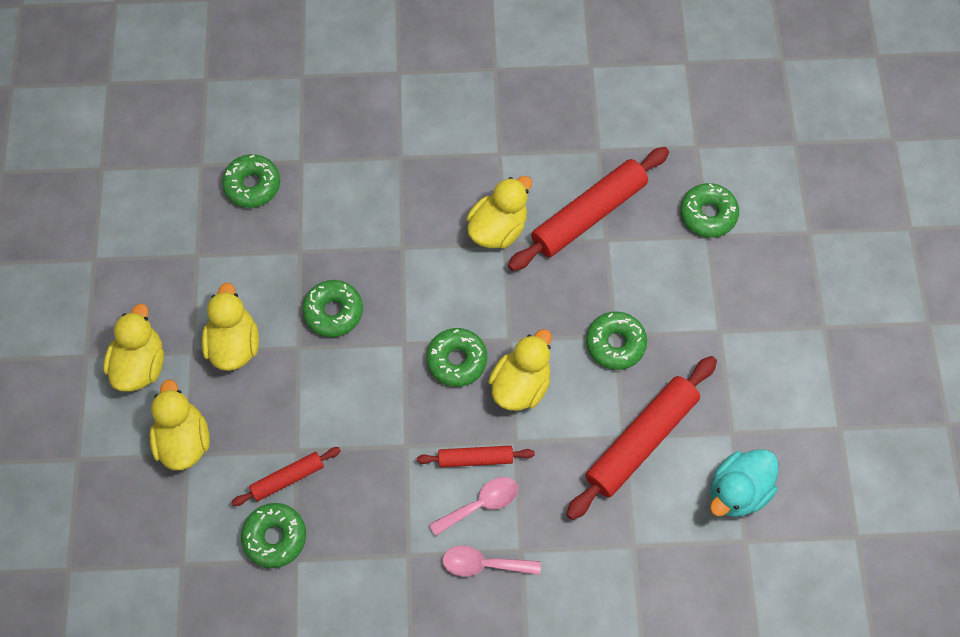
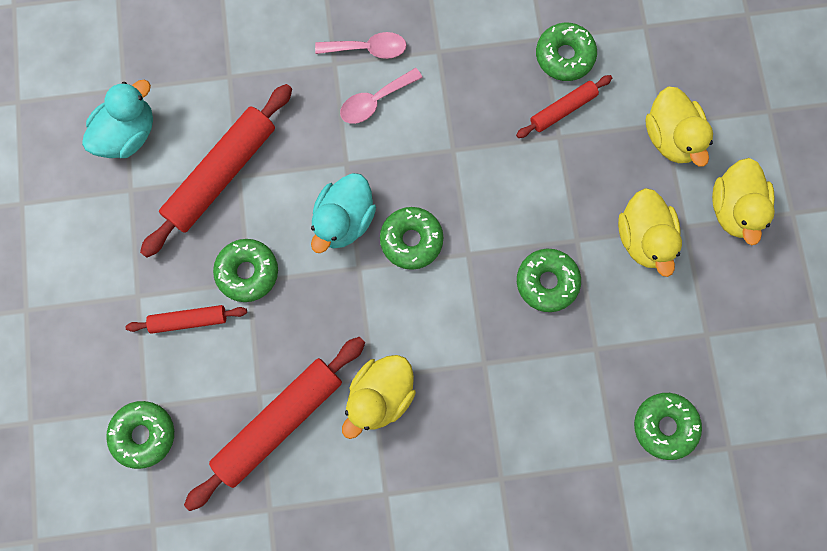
camera: 175 degrees right, 10 degrees up
red rolling pin [417,445,535,467] -> red rolling pin moved to [125,305,247,334]
yellow duck [488,329,552,411] -> turquoise duck [311,173,376,253]

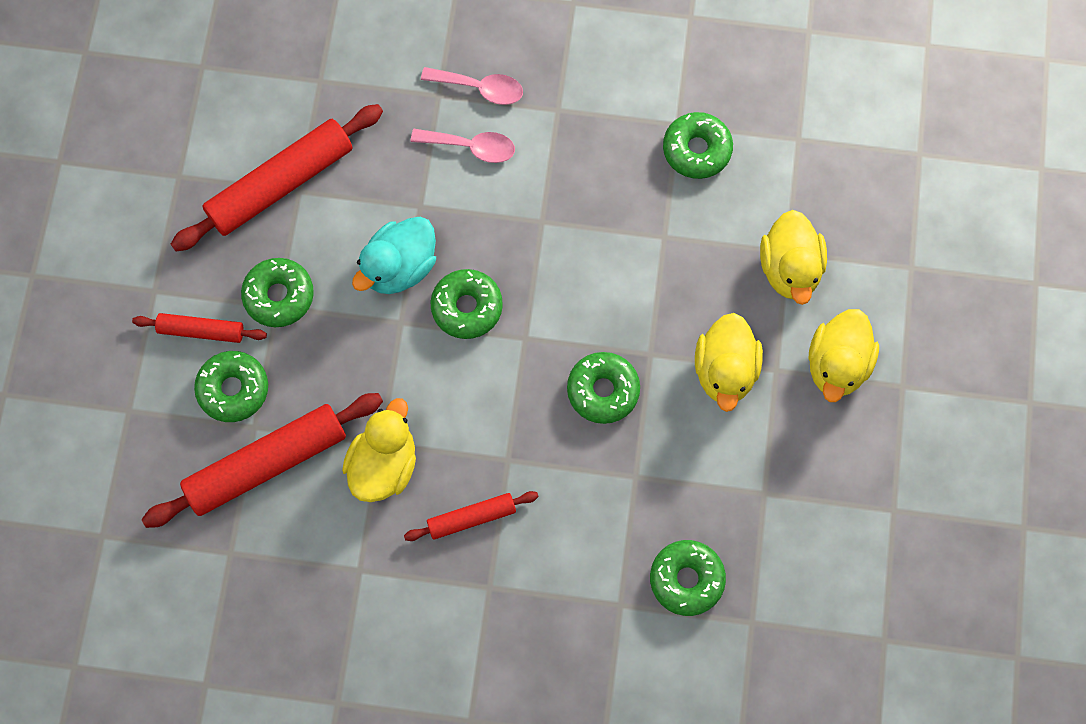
camera: 15 degrees right, 5 degrees down
turquoise duck [82,80,153,158] -> none
green donut [106,401,174,469] -> green donut moved to [194,351,268,422]
pink spoon [340,68,423,124] -> pink spoon turned 150 degrees counterclockwise [411,129,515,163]
yellow duck [342,355,416,439] -> yellow duck turned 150 degrees clockwise [342,398,416,502]
red rolling pin [516,75,612,138] -> red rolling pin moved to [404,491,539,541]

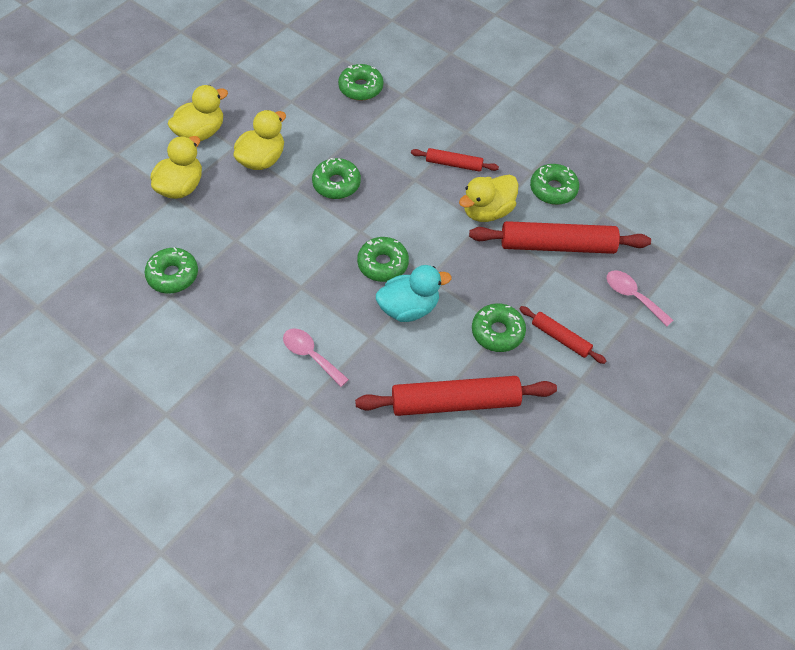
camera: 150 degrees left, 15 degrees down
green donut [194,351,268,422] -> green donut moved to [530,164,579,205]
pink spoon [421,67,523,105] -> pink spoon moved to [607,270,673,327]

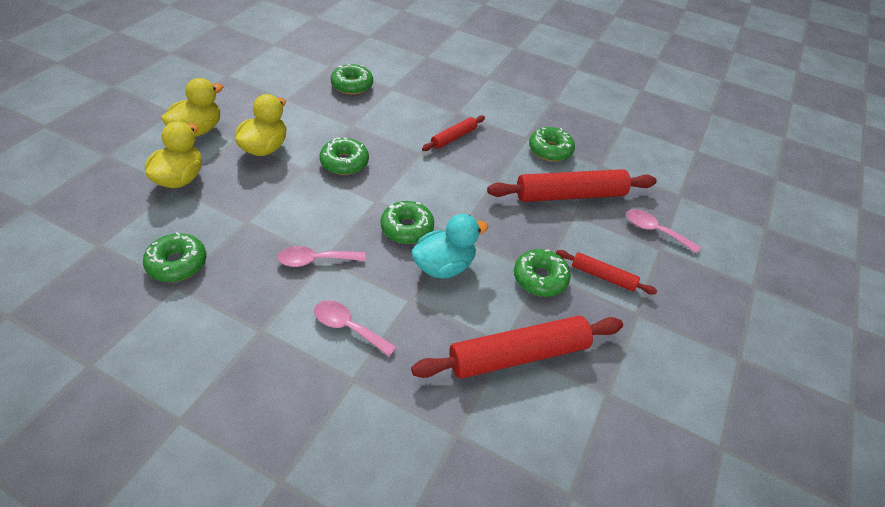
camera: 15 degrees left, 10 degrees down
red rolling pin [411,148,499,172] -> red rolling pin turned 45 degrees counterclockwise [422,115,485,151]
yellow duck [459,174,519,222] -> none
none -> pink spoon [277,246,366,267]

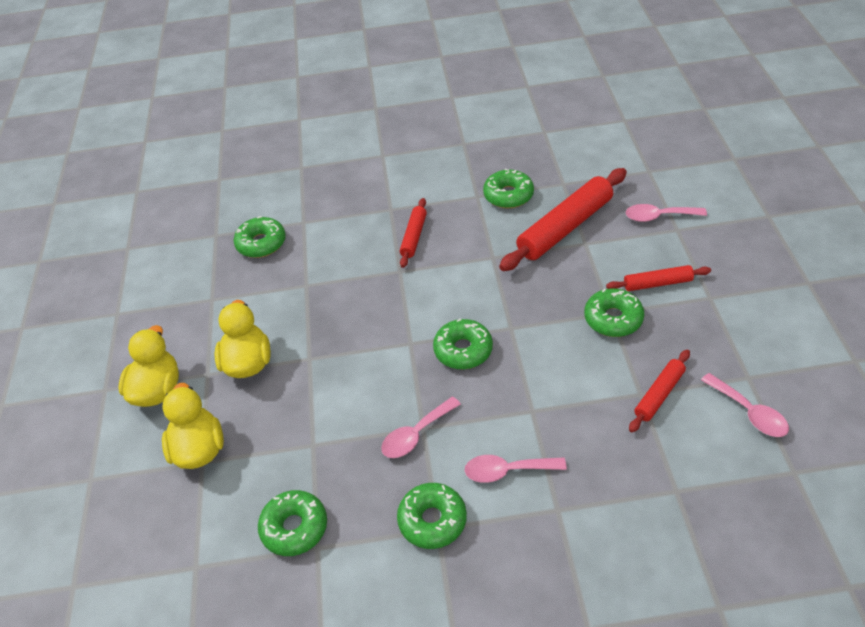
camera: 25 degrees left, 0 degrees up
green donut [319,137,369,175] -> green donut moved to [397,483,467,549]
turquoise duck [411,214,488,279] -> none
red rolling pin [411,316,623,379] -> red rolling pin [629,350,690,432], size x0.53
none -> pink spoon [701,373,789,437]

